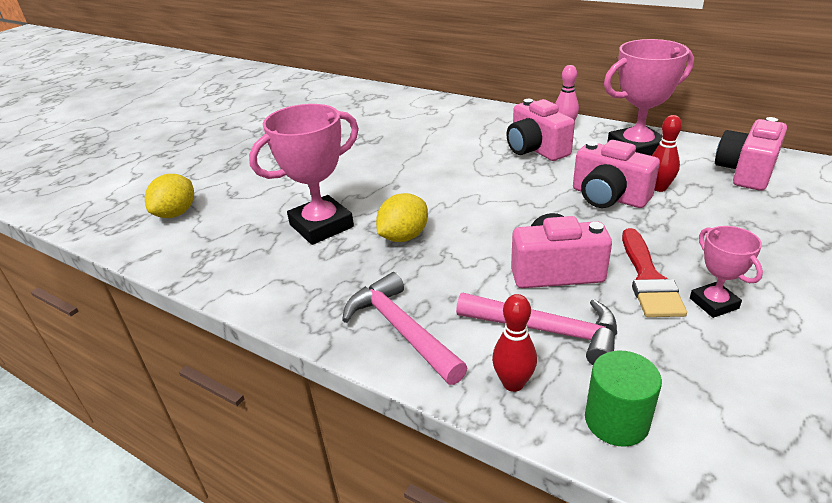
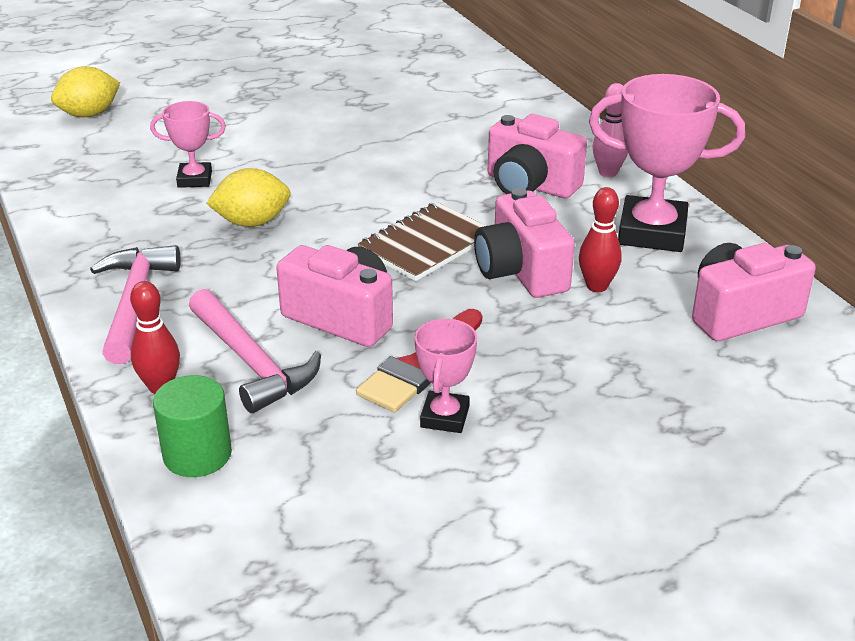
camera: 30 degrees right, 0 degrees up
pink trophy [249,104,359,245] -> pink trophy [150,101,226,188], size x0.54
pink camera [507,99,575,161] -> pink camera turned 60 degrees counterclockwise [488,114,587,199]
none -> brown notebook [358,202,485,281]

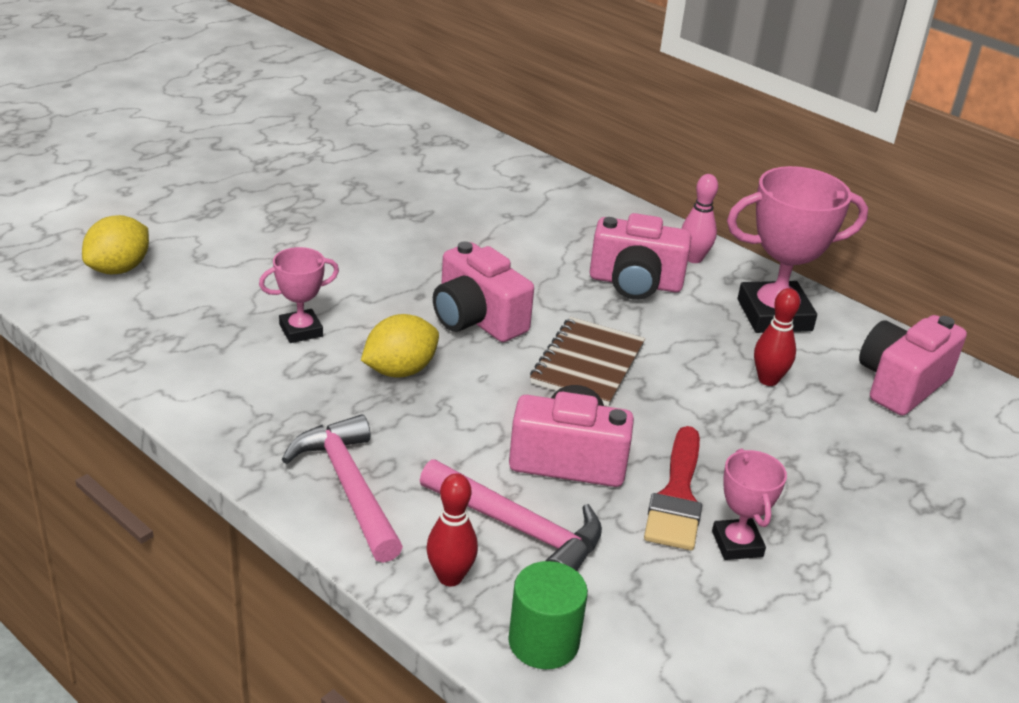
camera: 25 degrees left, 0 degrees up
pink camera [474,188,575,298] -> pink camera moved to [433,241,534,342]

